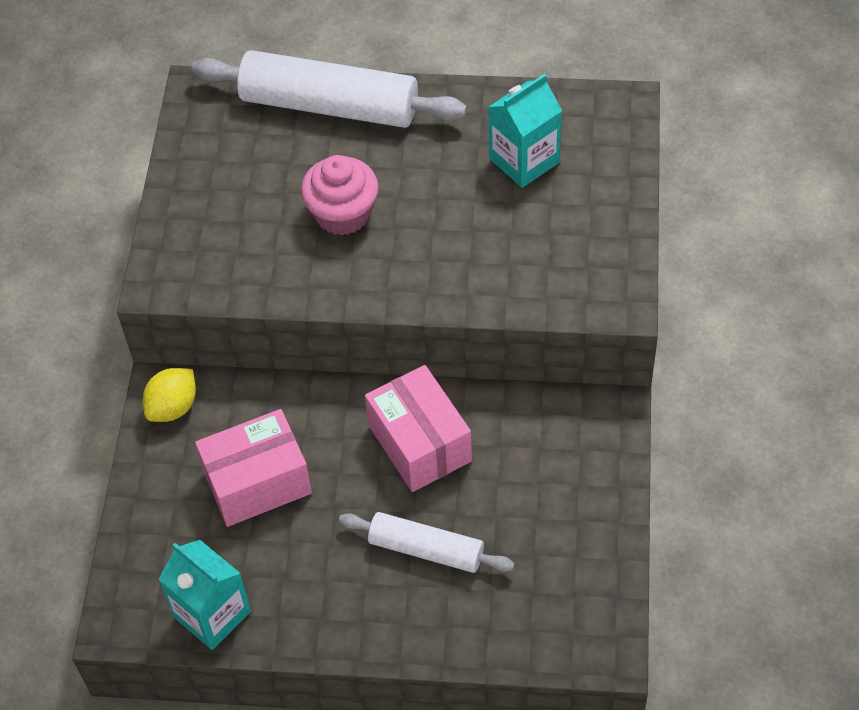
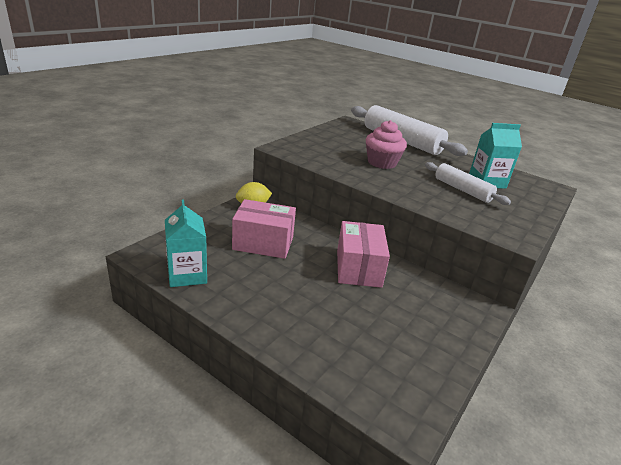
camera: 25 degrees right, 25 degrees down
white rolling pin [339,512,515,573] -> white rolling pin moved to [425,162,511,205]

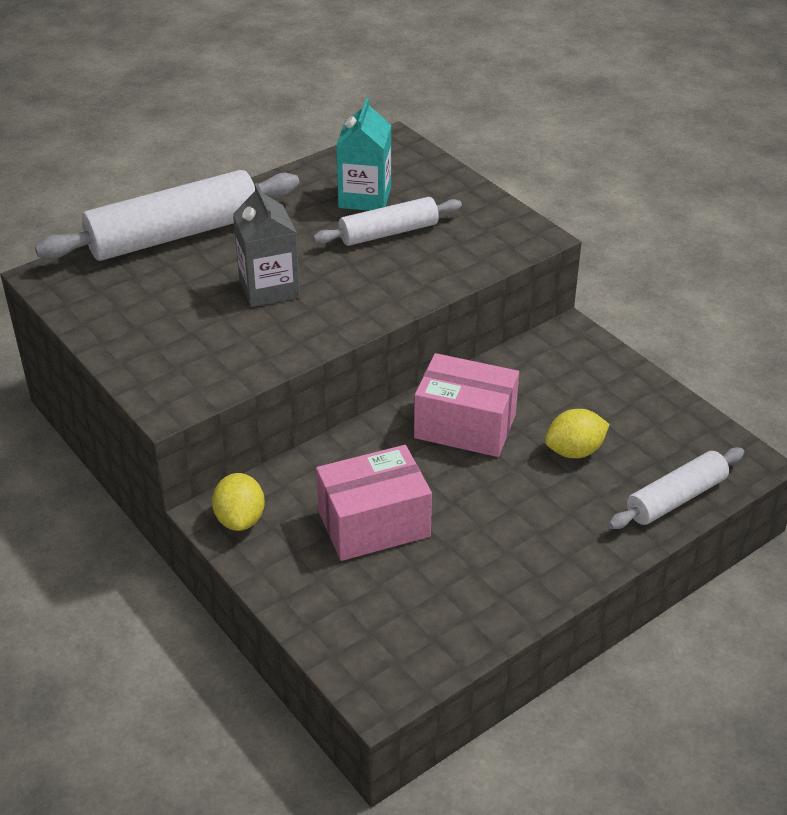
camera: 70 degrees left, 10 degrees up
turquoise carton [165,200,207,287] -> none
pink box [232,199,296,259] -> pink box turned 45 degrees clockwise [316,445,432,561]
pink cupcake [366,120,407,169] -> grey carton [233,183,300,307]
none -> yellow lemon [545,409,610,458]
none -> white rolling pin [609,448,744,529]

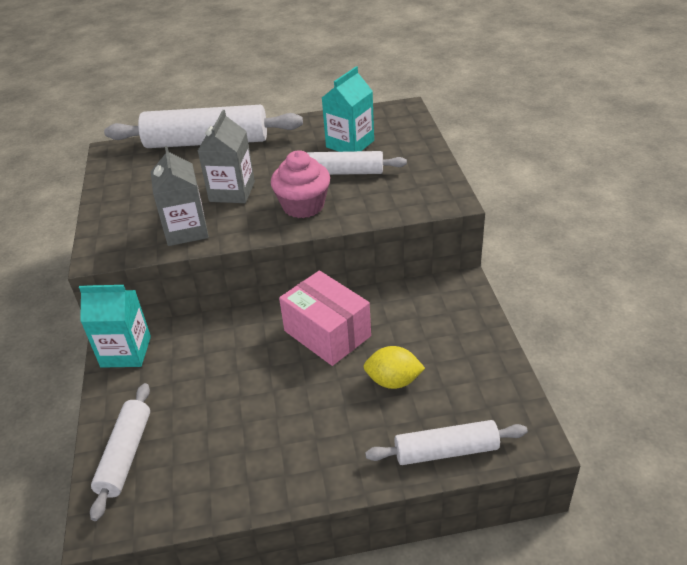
camera: 30 degrees right, 0 degrees up
yellow lemon [212,473,265,531] -> turquoise carton [79,285,151,368]
pink box [316,445,432,561] -> none
none -> white rolling pin [90,383,150,521]
none -> grey carton [151,146,209,246]
none -> pink cupcake [271,150,330,218]

